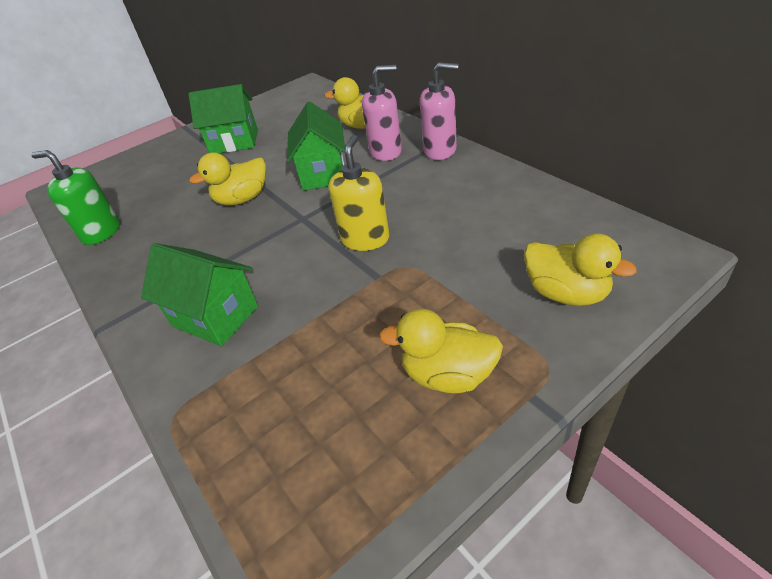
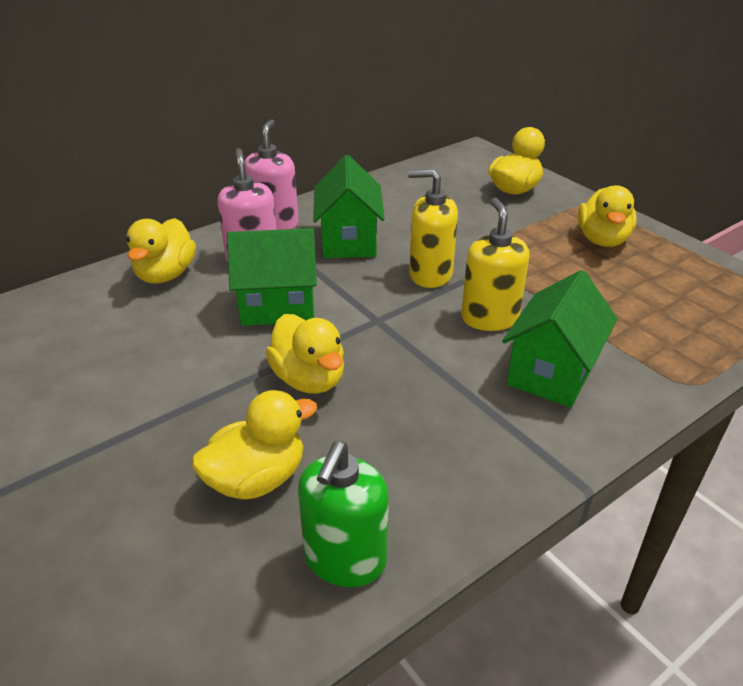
camera: 95 degrees left, 5 degrees down
green house [188,84,258,153] -> green house moved to [313,155,385,258]
none -> yellow duck [192,390,317,499]
none -> yellow soap dispenser [461,198,530,331]

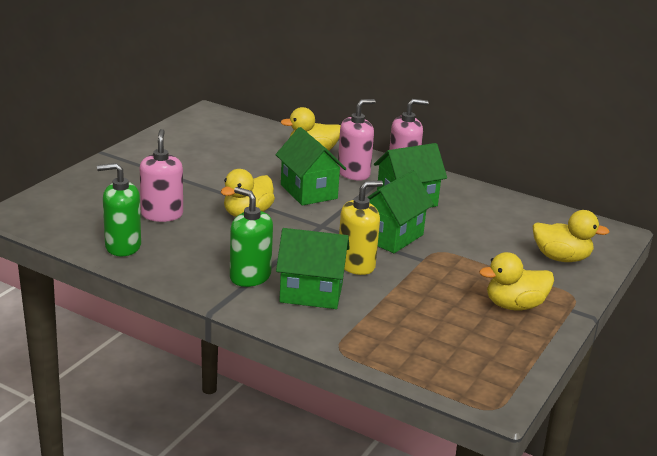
camera: 65 degrees right, 10 degrees down
yellow duck [192,390,317,499] -> pink soap dispenser [140,129,183,222]
yellow soap dispenser [408,169,458,288] -> green house [367,170,434,253]
none -> green soap dispenser [230,187,273,287]

